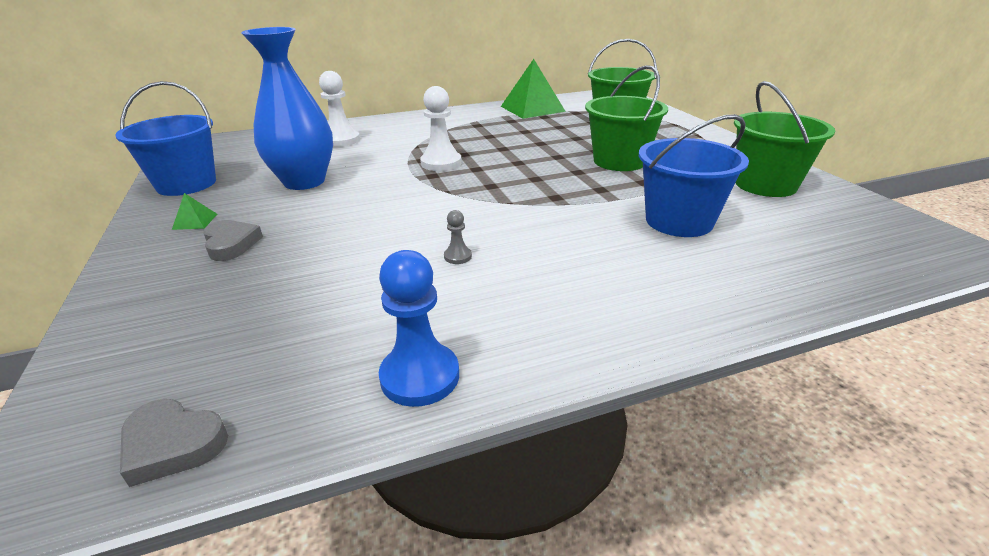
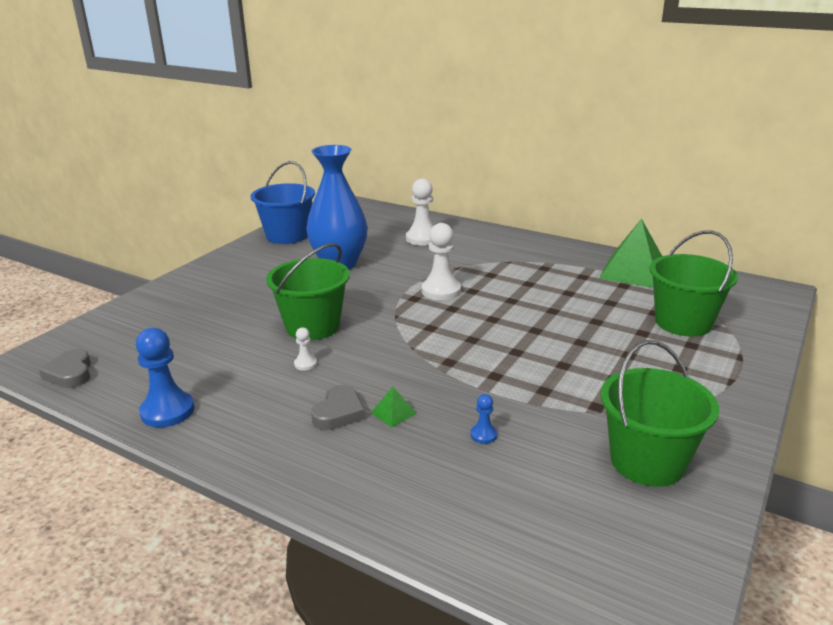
camera: 50 degrees right, 5 degrees down
green pyramid [172,193,217,230] -> green pyramid moved to [371,387,417,427]
grey heart [203,220,263,261] -> grey heart moved to [311,385,365,430]
grey pawn [444,210,472,264] -> white pawn [294,327,317,371]
green bucket [585,65,668,171] -> green bucket moved to [266,243,350,340]
blue bucket [639,114,749,237] -> blue pawn [470,394,497,444]

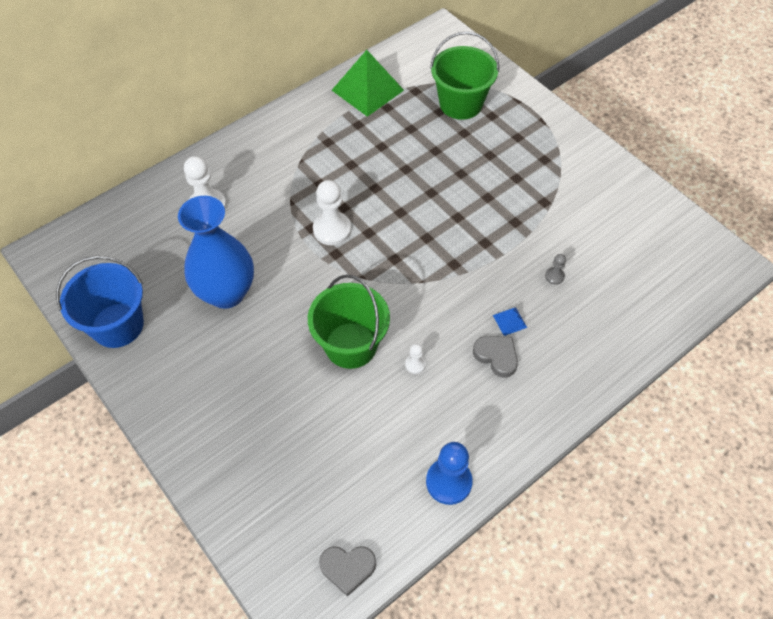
camera: 70 degrees left, 30 degrees up
green pyramid [371,387,417,427] -> blue pyramid [493,307,527,336]
blue pawn [470,394,497,444] -> grey pawn [545,254,566,285]
green bucket [601,340,719,487] -> none

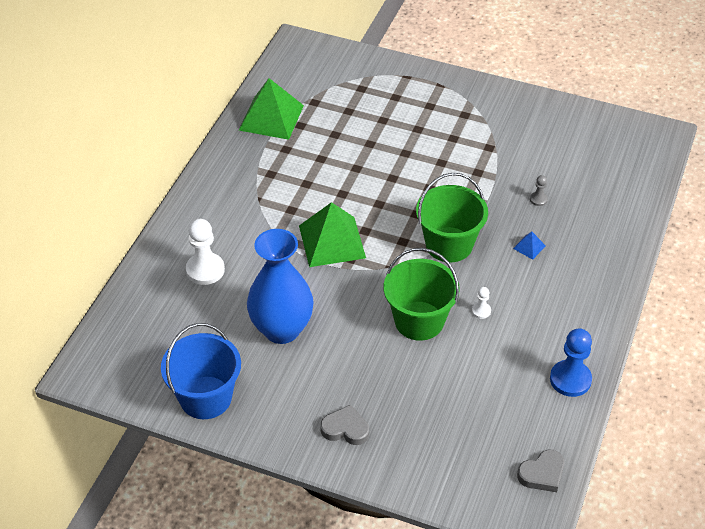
camera: 30 degrees left, 10 degrees down
white pawn [313,180,351,245] -> green pyramid [299,202,366,267]
green bucket [430,31,499,120] -> green bucket moved to [416,173,488,262]
grey heart [473,336,518,378] -> grey heart moved to [320,405,369,445]

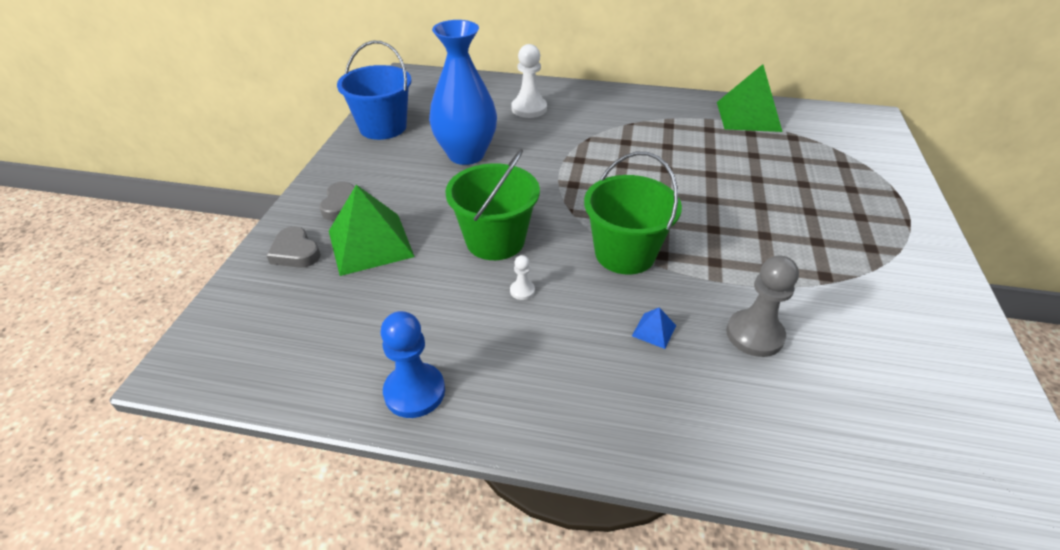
camera: 80 degrees right, 5 degrees down
green pyramid [299,202,366,267] -> green pyramid moved to [329,185,415,276]
grey heart [517,449,565,492] -> grey heart moved to [267,226,321,268]
grey pawn [530,175,548,206] -> grey pawn [726,255,799,357], size x2.07

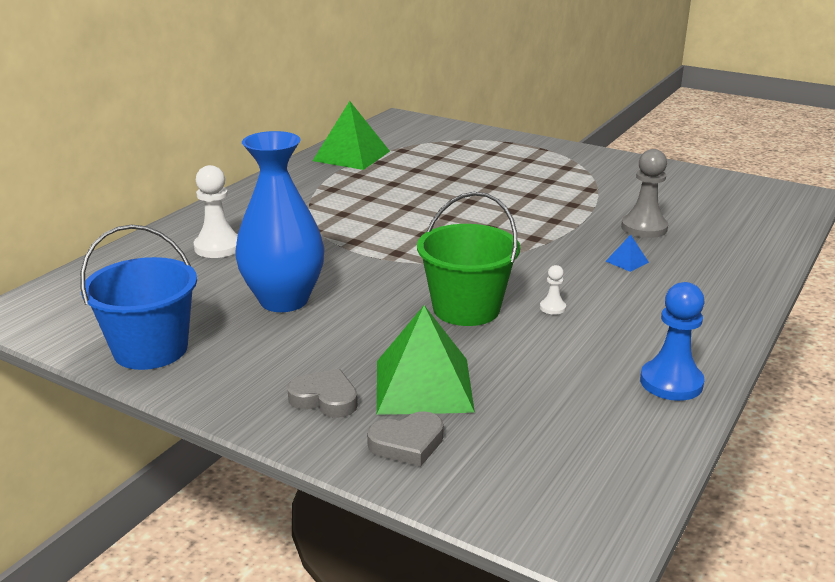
camera: 70 degrees left, 15 degrees down
green bucket [584,152,682,275] -> none

